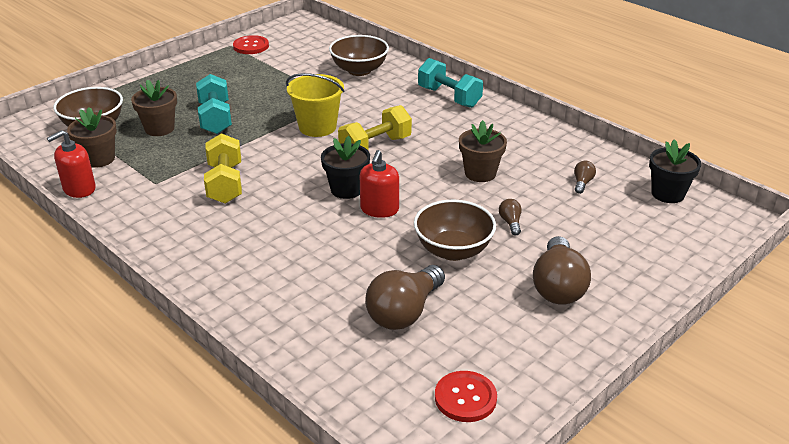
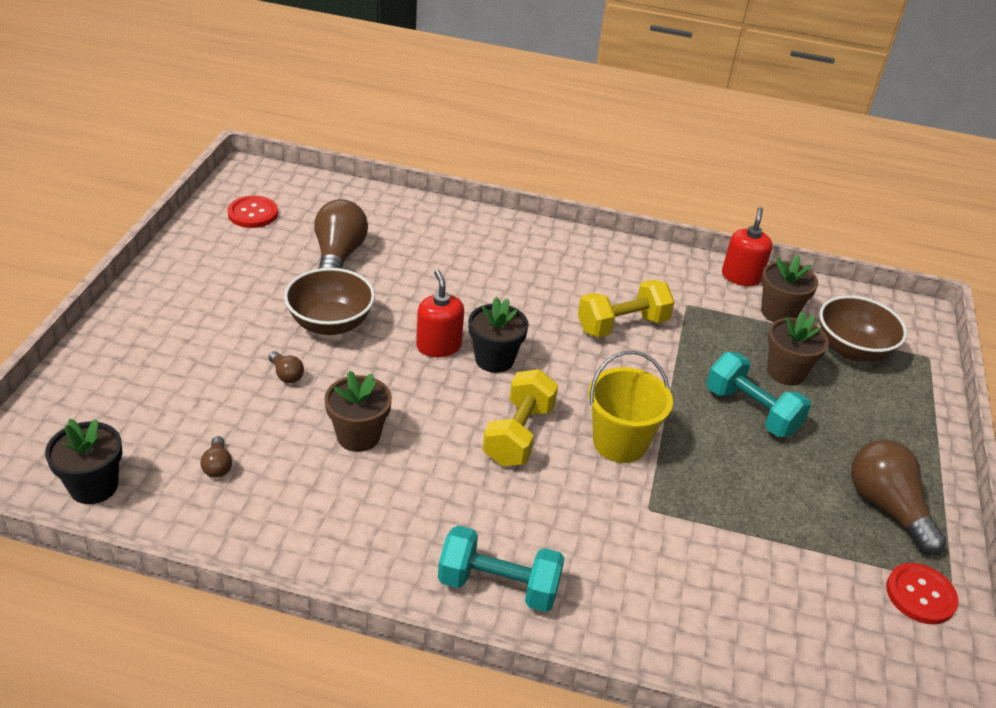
camera: 145 degrees right, 5 degrees up
yellow dumbbell [204,133,242,204] -> yellow dumbbell turned 75 degrees counterclockwise [578,280,675,338]
brown bowl [329,35,389,76] -> none
brown light bulb [533,236,591,305] -> brown light bulb moved to [851,440,946,555]

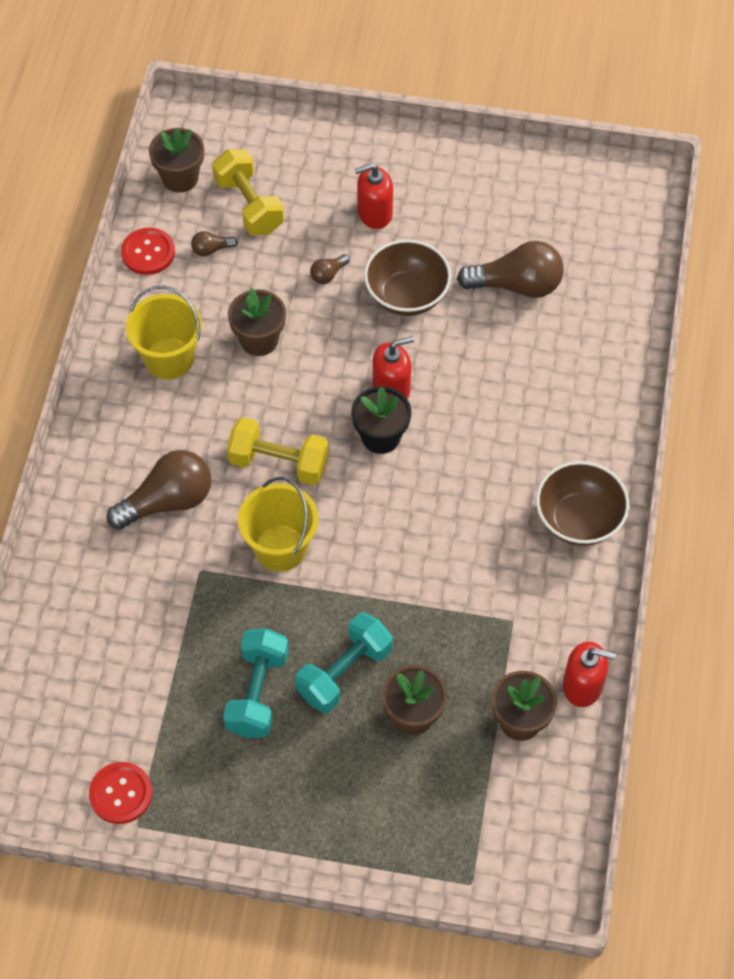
camera: 90 degrees right, 20 degrees up
black flower pot [45,419,122,504] -> brown flower pot [149,128,204,193]
red button [227,196,278,228] -> red button moved to [121,228,175,275]
turquoise dumbbell [438,525,565,612] -> turquoise dumbbell moved to [223,629,289,738]
yellow dumbbell [578,280,675,338] -> yellow dumbbell moved to [212,149,284,235]
brown bowl [819,296,907,362] -> brown bowl moved to [536,461,629,546]
brown light bulb [851,440,946,555] -> brown light bulb moved to [107,450,211,530]
none -> yellow bucket [126,286,202,380]
none -> red soap dispenser [355,163,393,229]

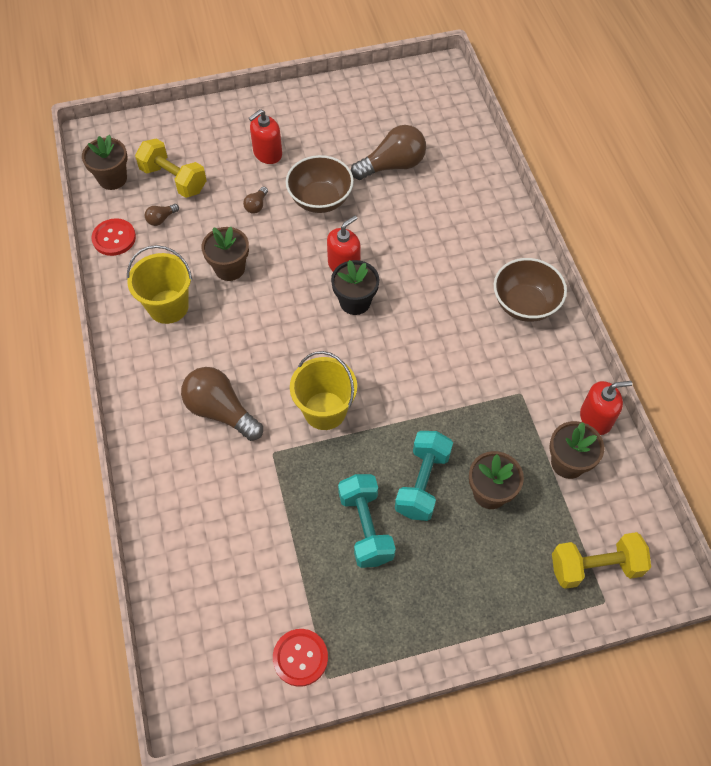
camera: 25 degrees left, 0 degrees up
brown light bulb [107,450,211,530] -> brown light bulb turned 90 degrees counterclockwise [181,367,263,441]
yellow dumbbell [227,417,329,485] -> yellow dumbbell moved to [552,532,651,589]

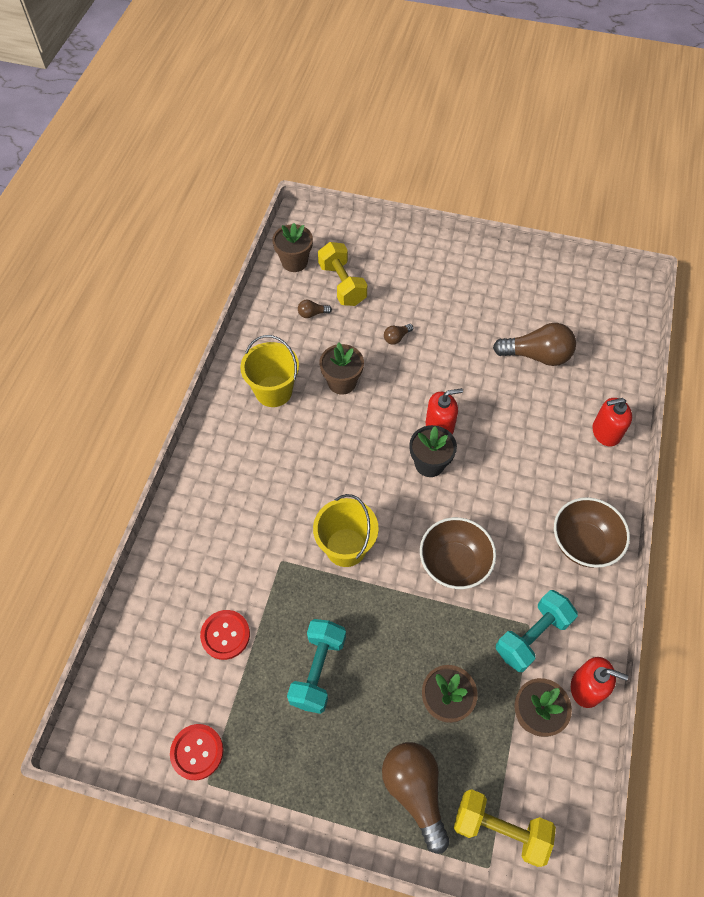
camera: 30 degrees right, 0 degrees up
red button [91,218,136,256] -> red button moved to [200,610,250,660]
brown light bulb [181,367,263,441] -> brown light bulb moved to [382,742,450,854]
red soap dispenser [249,109,282,164] -> red soap dispenser moved to [593,398,632,447]
brown bowl [286,155,354,213] -> brown bowl moved to [420,517,496,589]
turquoise dumbbell [395,431,453,521] -> turquoise dumbbell moved to [496,590,578,672]

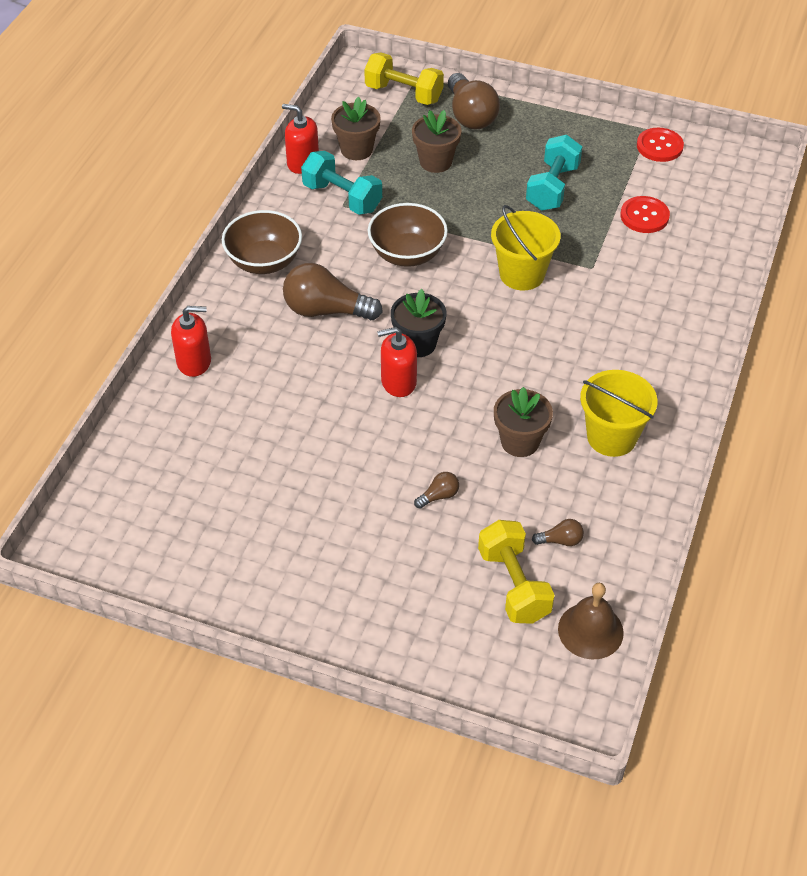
camera: 175 degrees left, 10 degrees down
brown flower pot [272,223,313,272] -> brown bell [558,583,624,660]
brown light bulb [493,323,576,366] -> brown light bulb moved to [283,263,383,320]
turquoise dumbbell [496,590,578,672] -> turquoise dumbbell turned 75 degrees clockwise [301,151,382,215]

